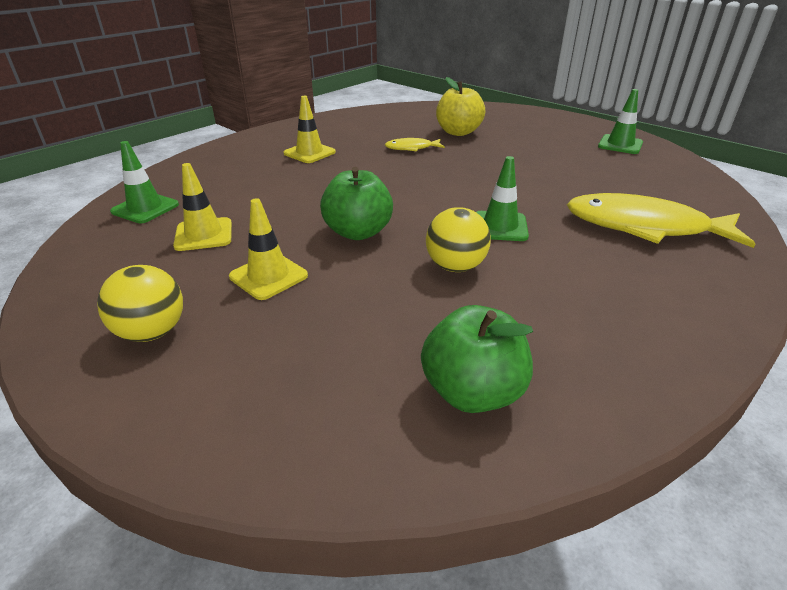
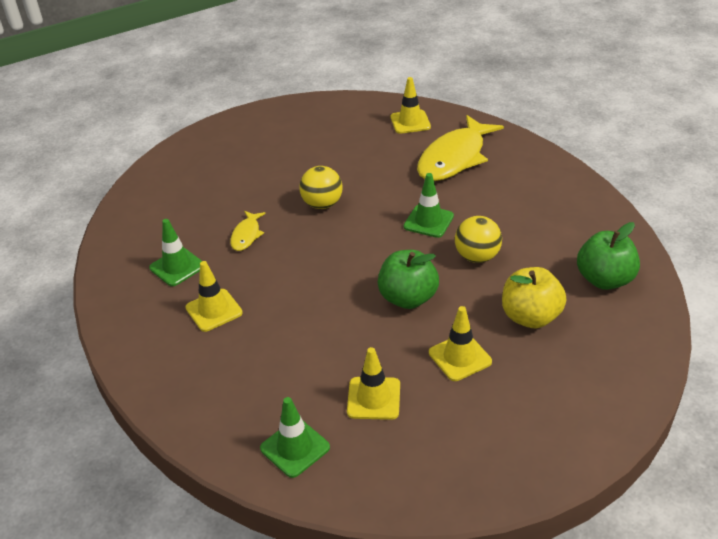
camera: 70 degrees left, 5 degrees up
yellow ball [97,265,183,342] -> yellow ball moved to [299,166,343,209]
yellow apple [436,77,485,136] -> yellow apple moved to [502,267,566,328]
green traffic cone [598,89,643,154] -> green traffic cone moved to [149,219,202,286]
none -> yellow traffic cone [391,77,431,134]

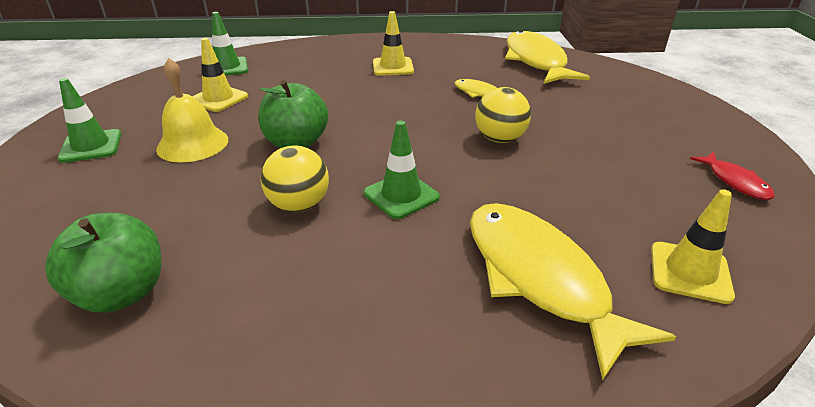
camera: 115 degrees right, 5 degrees down
green traffic cone [149,219,202,286] -> green traffic cone moved to [57,78,122,163]
yellow traffic cone [429,306,492,381] -> yellow bell [156,58,228,162]
yellow apple [502,267,566,328] -> none
none -> yellow fish [505,30,590,84]
none -> red fish [690,152,775,200]

